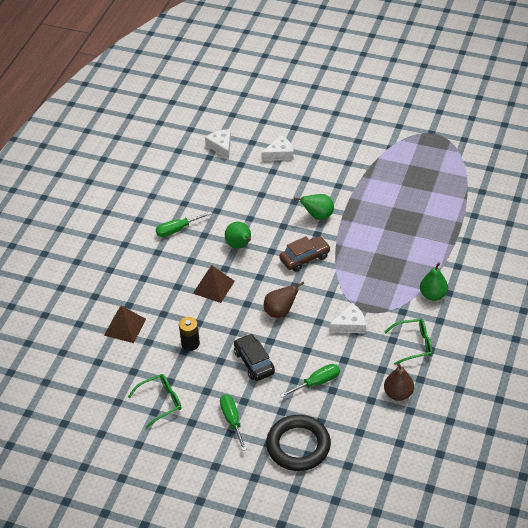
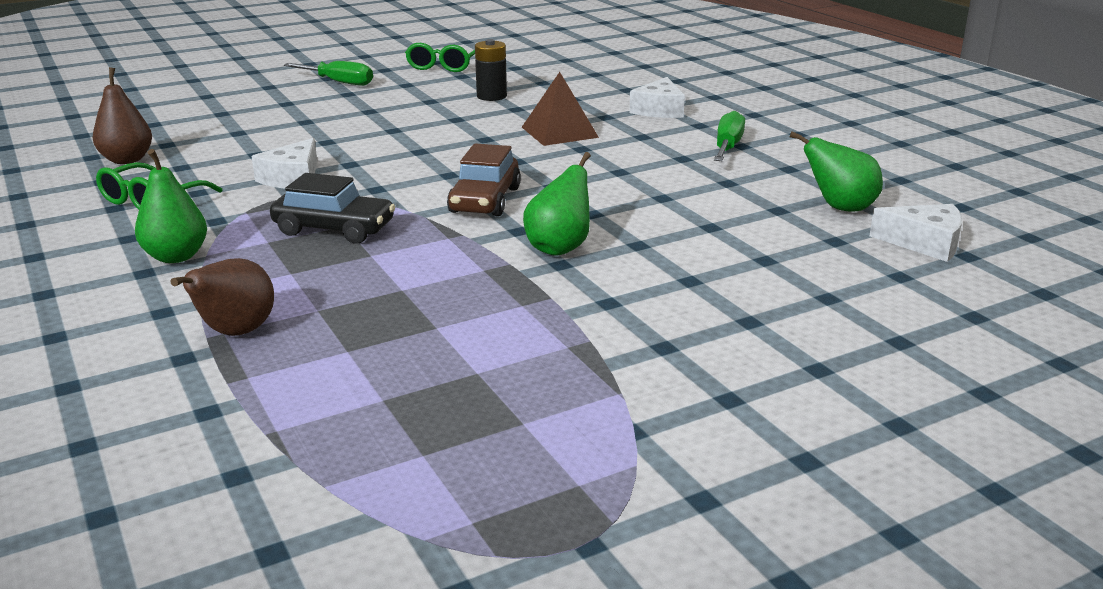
camera: 130 degrees right, 20 degrees down
brown pyramid [104,306,146,343] -> none
green pear [225,222,251,248] -> green pear moved to [790,131,883,212]
black car [234,334,275,381] -> black car moved to [270,173,395,244]
white cheese [261,135,294,161] -> white cheese moved to [629,77,685,118]
brown pear [264,282,305,318] -> brown pear moved to [171,258,274,336]
black ring [266,415,331,471] -> none
green screwdriver [280,364,340,398] -> none

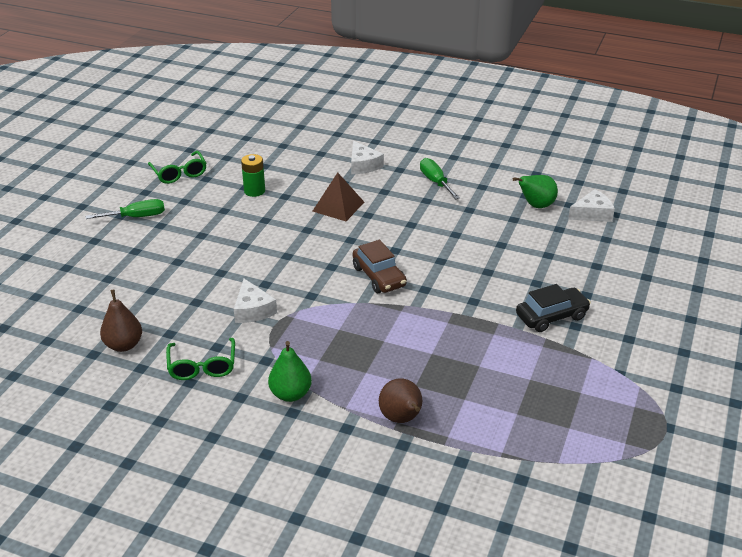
camera: 40 degrees left, 10 degrees up
black car [270,173,395,244] -> black car moved to [516,284,591,332]
black battery [475,39,507,101] -> green battery [241,154,265,197]
green pear [523,152,591,256] -> none

